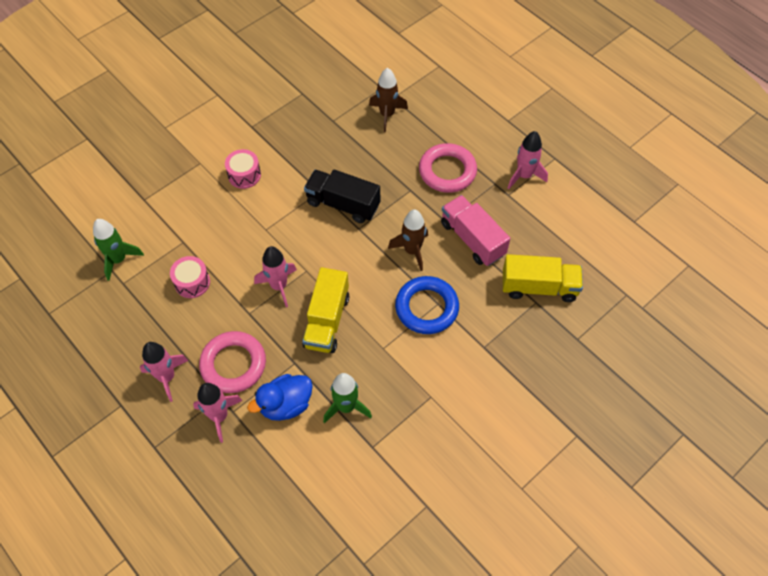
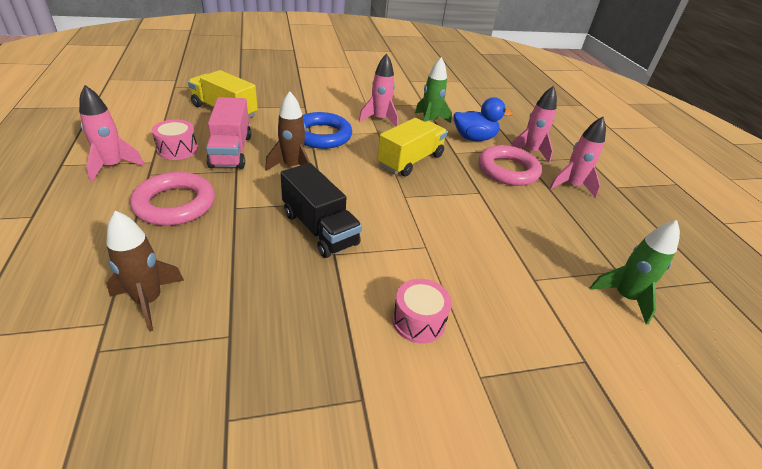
camera: 155 degrees left, 20 degrees down
pink drum [170,256,210,298] -> pink drum moved to [152,119,198,160]
pink rocket [254,246,297,307] -> pink rocket moved to [359,53,398,127]

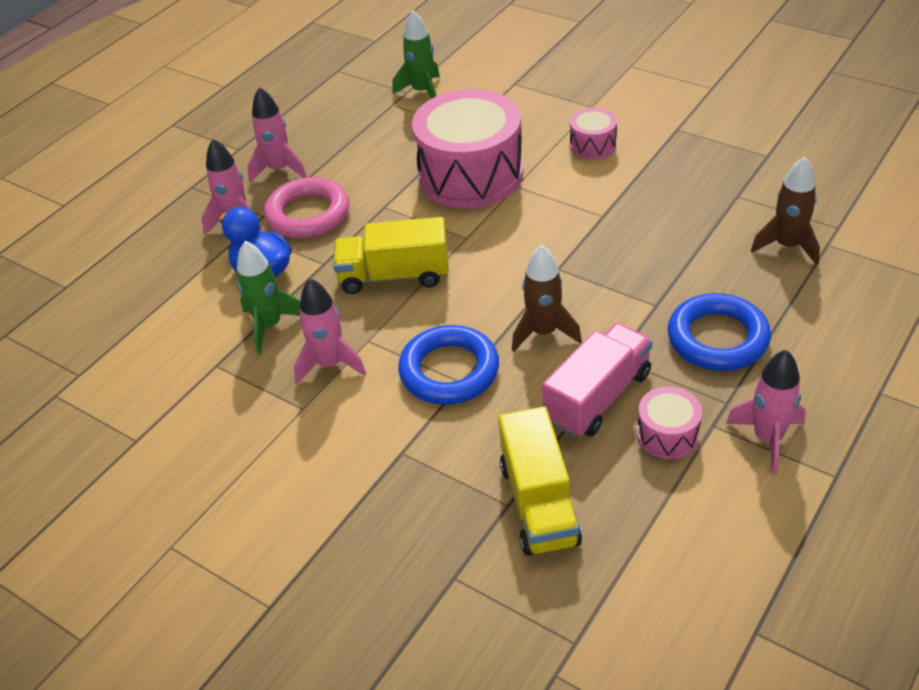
camera: 125 degrees left, 5 degrees up
pink ring [130,172,215,226] -> blue ring [668,293,771,371]
black truck [281,163,362,258] -> none
none -> pink drum [412,89,523,208]

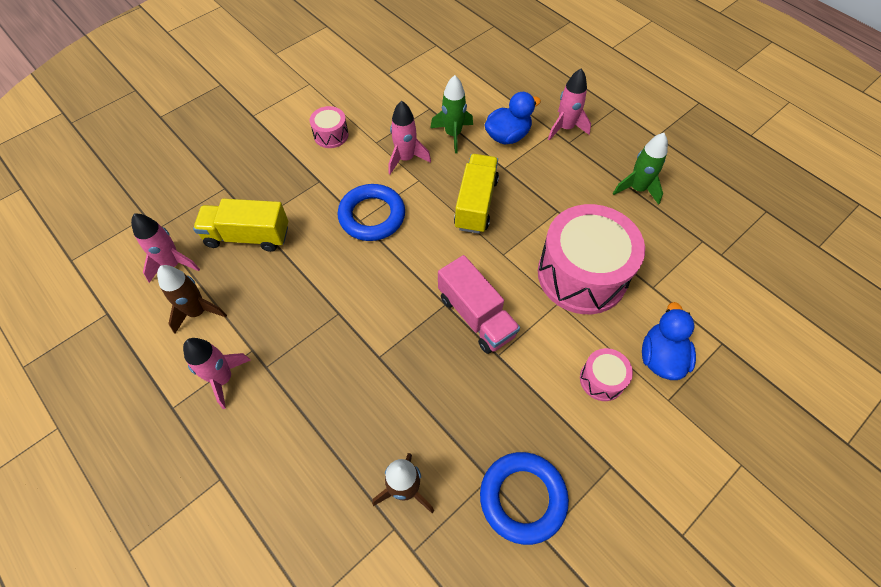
camera: 100 degrees right, 15 degrees up
pink rocket [247,87,307,183] -> pink rocket moved to [131,214,200,283]
pink ring [264,177,349,238] -> none
green rocket [392,10,440,99] -> green rocket moved to [613,133,668,205]
brown rocket [512,244,582,352] -> brown rocket moved to [157,265,227,333]
pink truck [542,323,653,438] -> pink truck moved to [438,255,520,354]
pink drum [637,387,702,459] -> pink drum moved to [310,106,348,148]
blue ring [668,293,771,371] -> blue ring moved to [480,452,569,545]
none -> blue duck [642,302,696,380]

